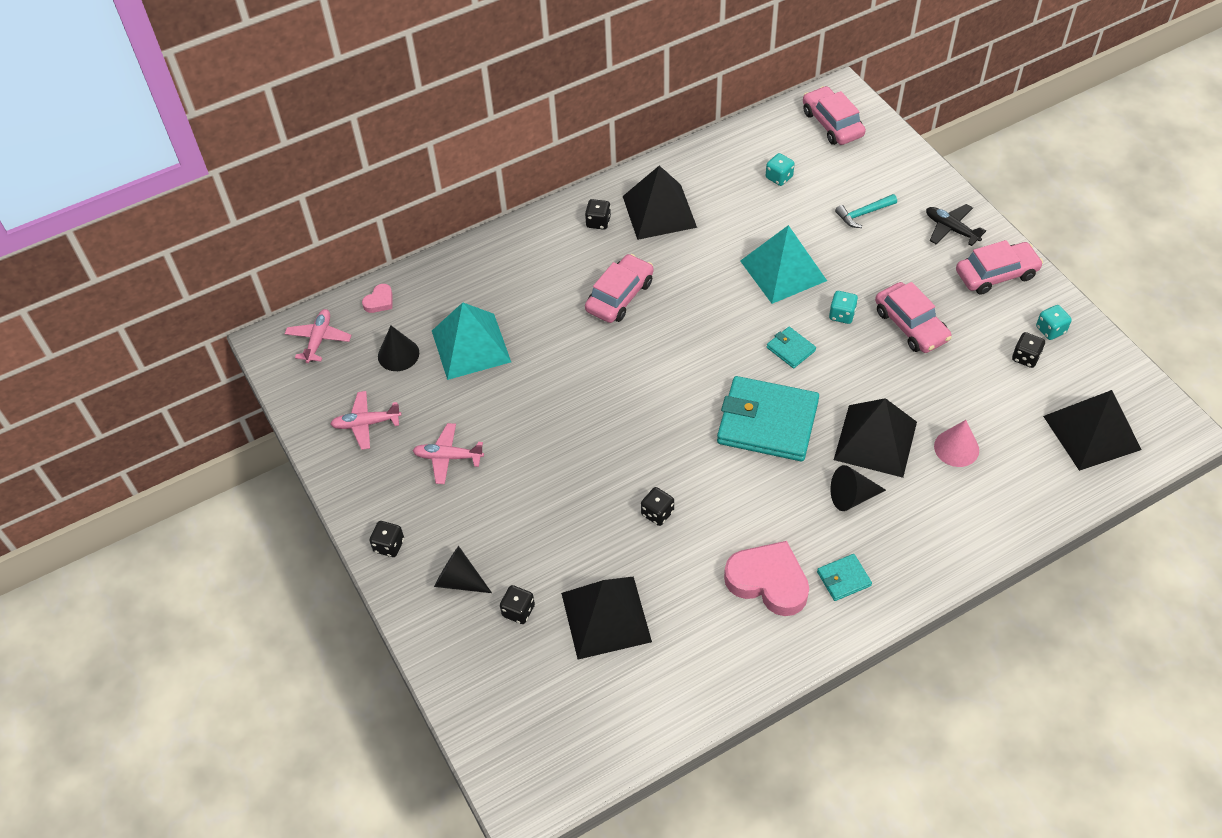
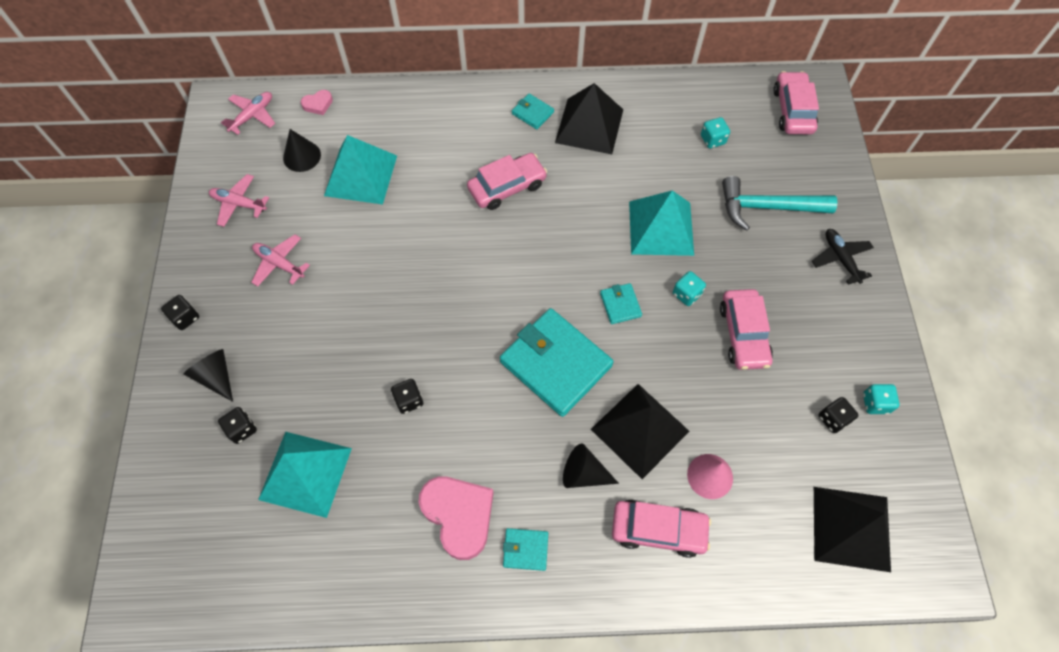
camera: 25 degrees right, 10 degrees up
black pyramid [561,576,652,659] -> turquoise pyramid [258,432,352,518]
black dice [585,199,611,230] -> turquoise wallet [512,93,554,129]
turquoise hammer [835,194,897,228] -> turquoise hammer [722,176,838,230], size x1.79
pink car [956,240,1043,295] -> pink car moved to [612,500,711,558]

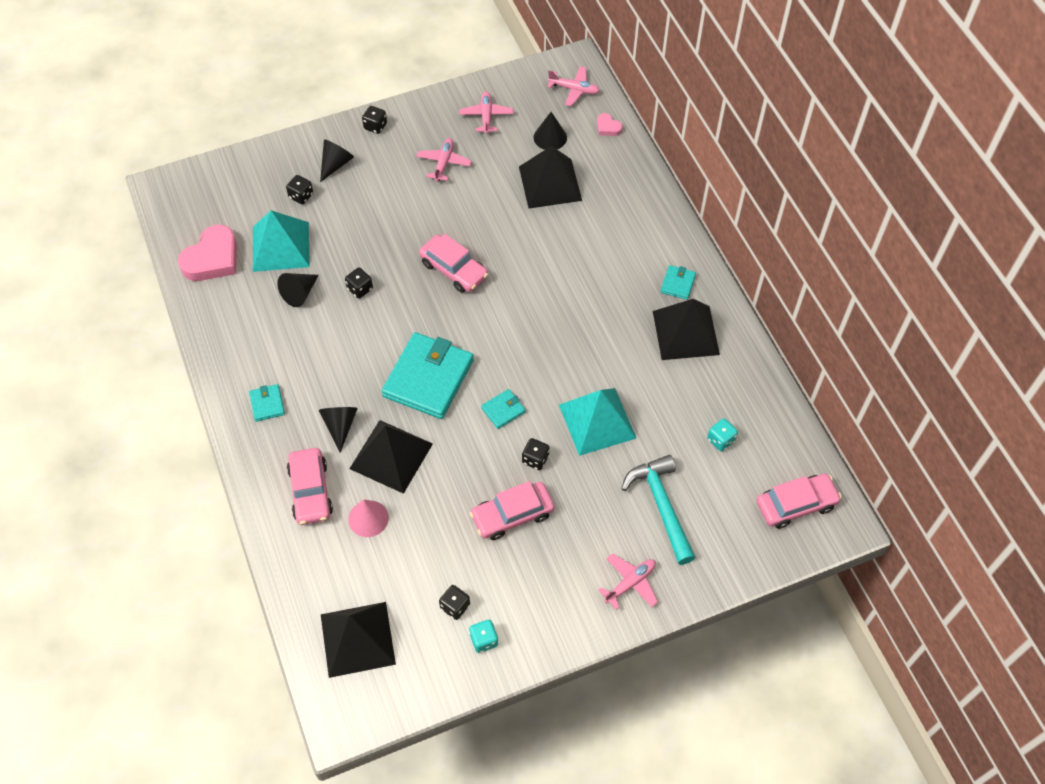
camera: 70 degrees right, 5 degrees down
turquoise pyramid [324,135,397,205] -> black pyramid [519,146,582,209]
pink heart [418,477,494,560] -> pink heart moved to [178,225,237,281]
pink car [467,153,547,210] -> pink car moved to [419,234,488,293]
turquoise dice [673,271,706,306] -> black dice [522,438,550,470]
black plane [812,229,874,285] -> pink plane [598,553,658,610]
none -> black cone [277,273,319,307]

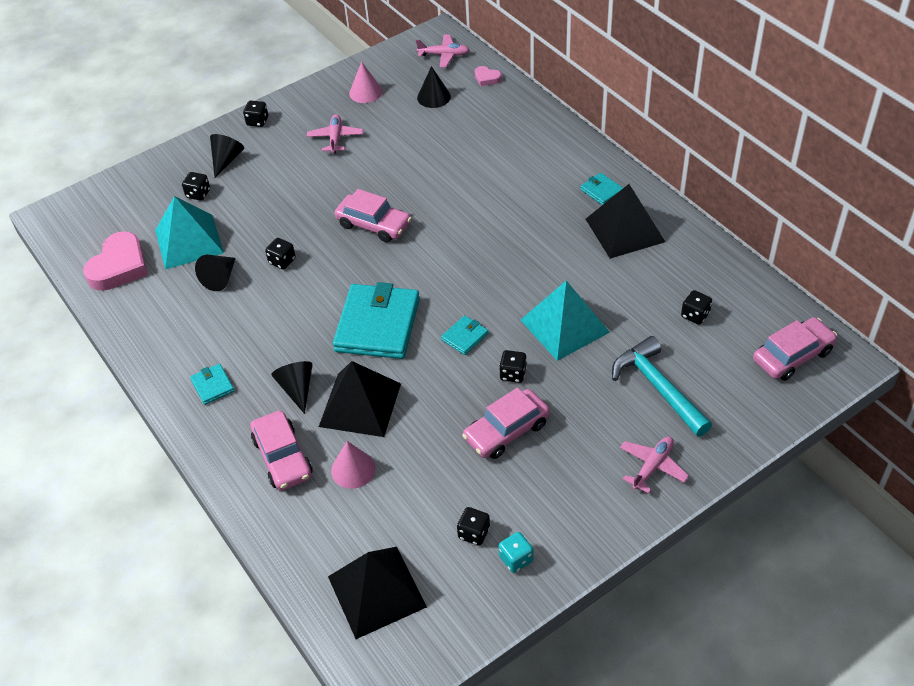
camera: 10 degrees left, 10 degrees down
pink plane [459,92,514,134] -> pink cone [349,62,383,103]
black pyramid [519,146,582,209] -> none
turquoise wallet [660,265,696,300] -> turquoise wallet turned 45 degrees counterclockwise [580,173,623,205]
turquoise dice [707,418,738,451] -> black dice [681,290,712,325]

